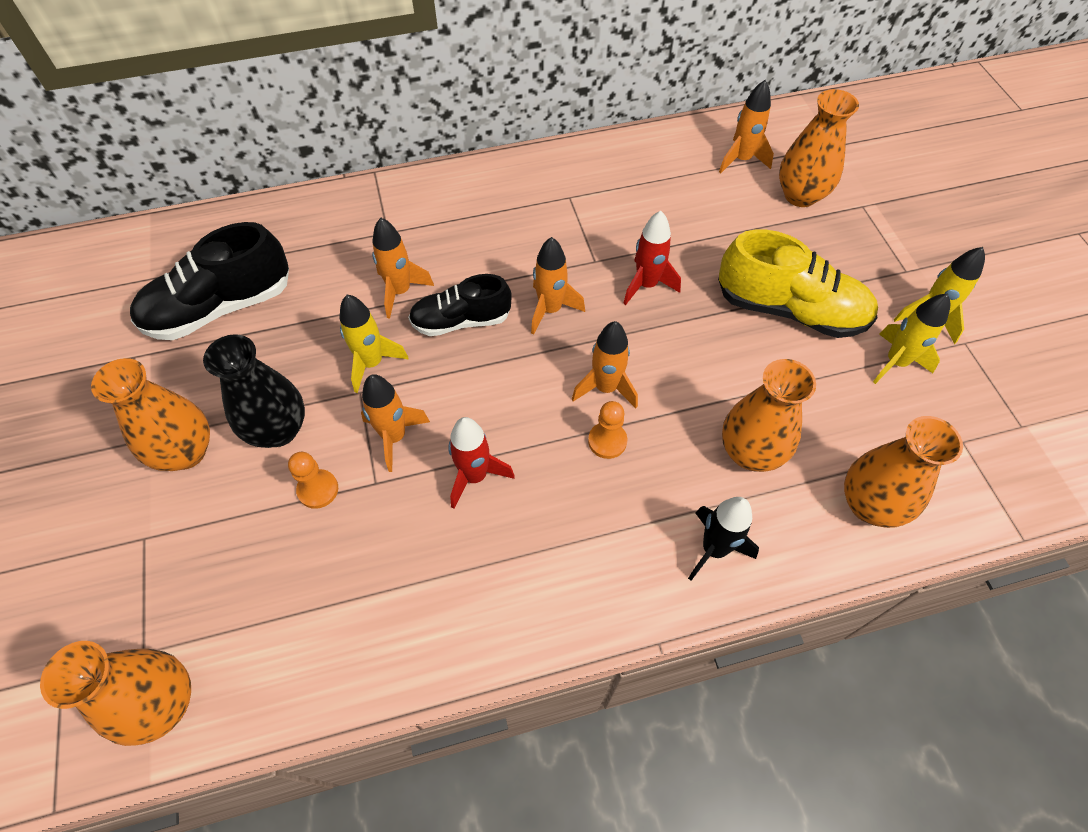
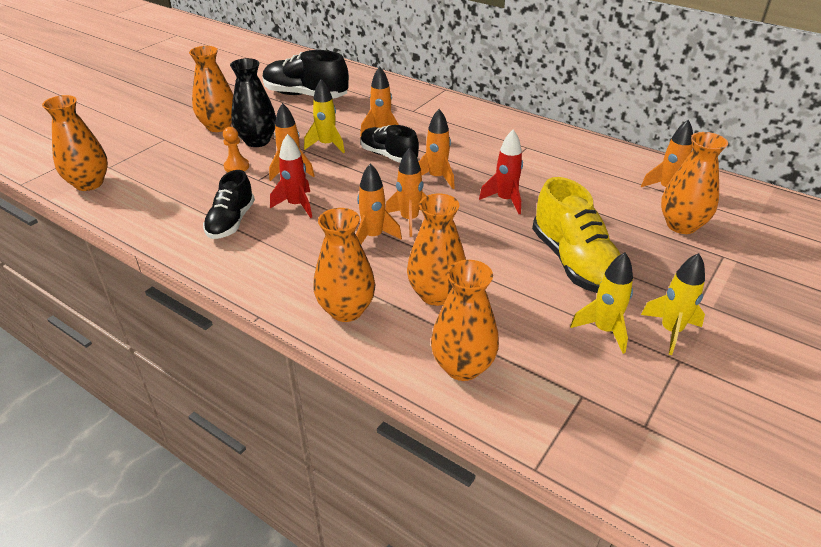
camera: 50 degrees right, 20 degrees down
orange pawn [588,401,627,459] -> orange rocket [356,163,402,244]
black rocket [688,497,759,581] -> orange vase [313,208,375,322]
none -> black shoe [203,170,255,239]

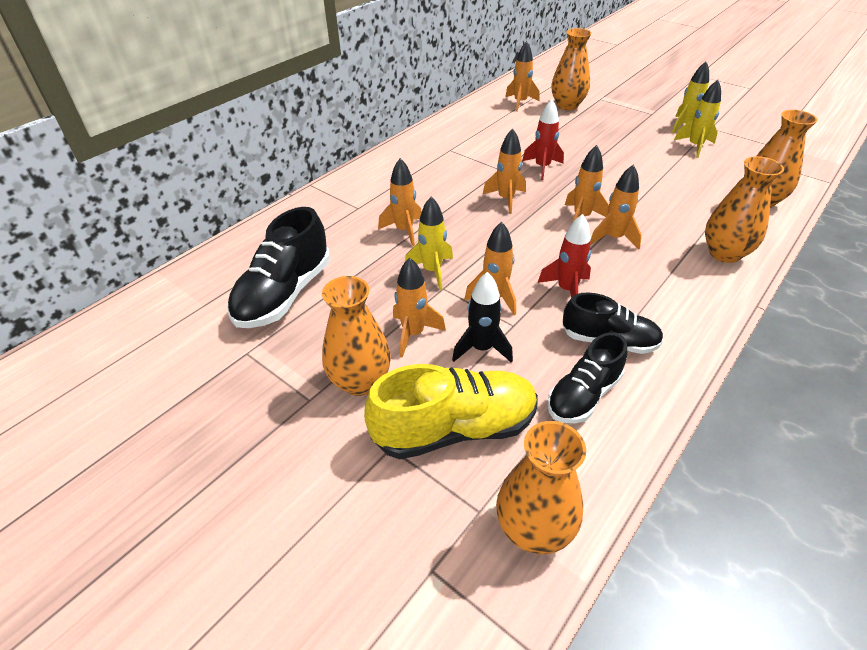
camera: 85 degrees left, 5 degrees up
orange pawn [223,127,249,172] -> black rocket [452,272,513,363]
black vase [230,58,276,147] -> orange rocket [393,257,446,357]
black shoe [361,125,419,163] -> black shoe moved to [547,332,627,423]
orange vase [407,194,466,306] -> none
yellow shoe [532,177,621,293] -> yellow shoe moved to [364,364,538,459]

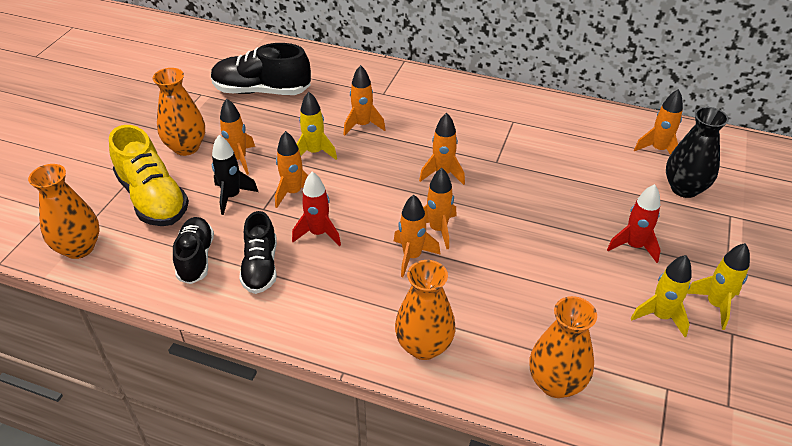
camera: 70 degrees right, 0 degrees up
red rocket [522,100,564,180] -> red rocket moved to [607,184,661,263]
black shoe [547,332,627,423] -> black shoe turned 60 degrees clockwise [173,217,214,284]
orange vase [551,28,592,110] -> black vase [666,107,729,198]

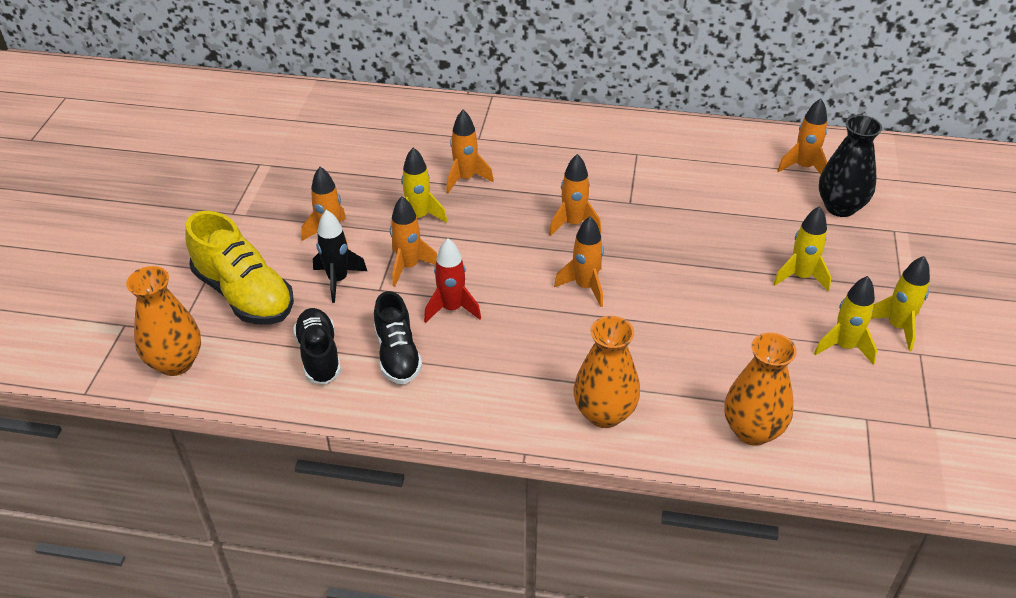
camera: 10 degrees left, 0 degrees up
orange vase [153,68,205,156] -> none
black shoe [211,43,311,95] -> none
orange rocket [394,195,441,277] -> none
red rocket [607,184,661,263] -> yellow rocket [773,206,831,292]

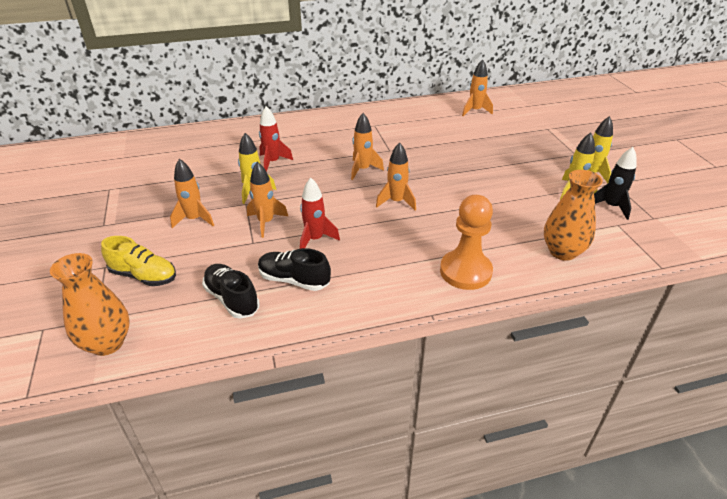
camera: 25 degrees left, 5 degrees down
yellow shoe [185,211,294,325] -> yellow shoe [101,236,176,286], size x0.65
black rocket [313,210,367,303] -> black rocket moved to [594,147,637,220]
black shoe [374,291,422,384] -> black shoe turned 150 degrees clockwise [258,248,331,291]
orange rocket [446,110,494,193] -> red rocket [259,106,293,172]
orange vase [574,316,640,428] -> orange pawn [440,195,493,290]
yellow rocket [773,206,831,292] -> none
black vase [819,115,882,217] -> none

